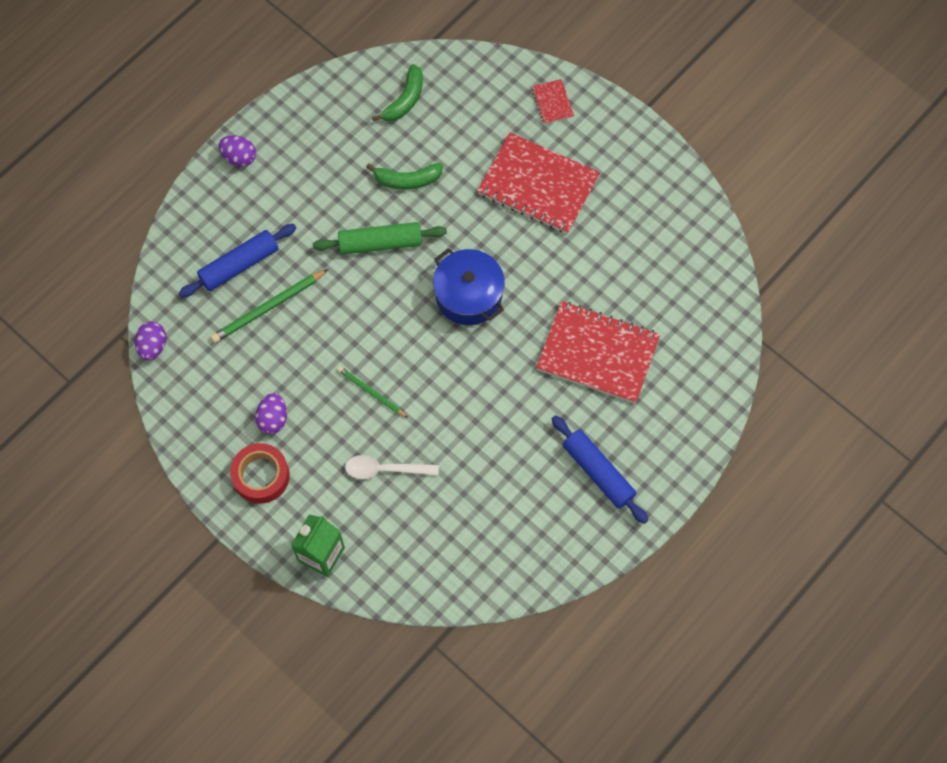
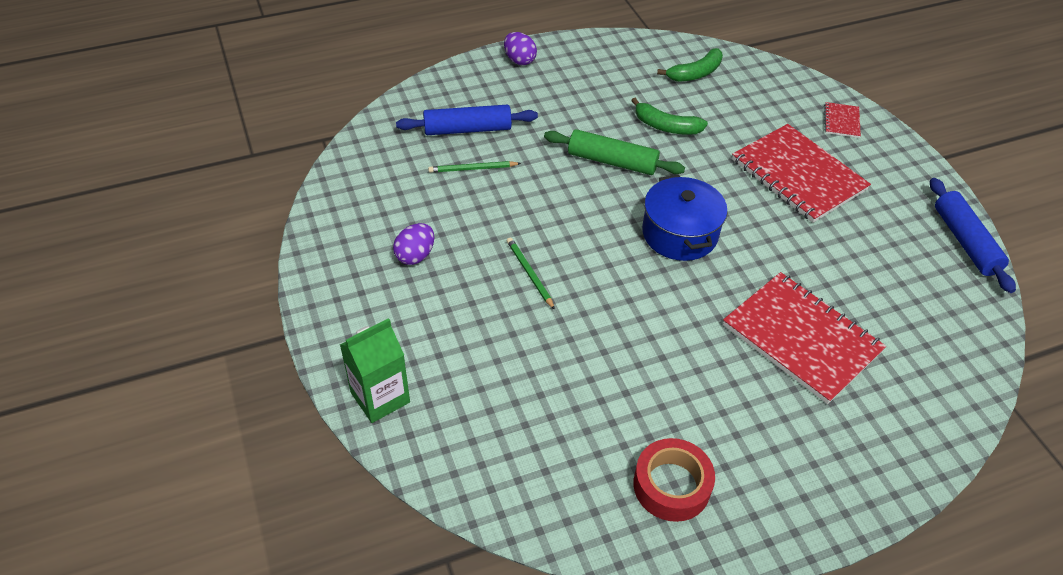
camera: 25 degrees right, 20 degrees down
purple egg [135,322,166,361] -> none
green pencil [211,269,328,343] -> green pencil [428,161,521,173], size x0.63
red tape [230,443,290,503] -> red tape moved to [633,438,715,522]
white spoon [345,455,439,479] -> none
blue rolling pin [552,415,648,524] -> blue rolling pin moved to [930,178,1016,293]

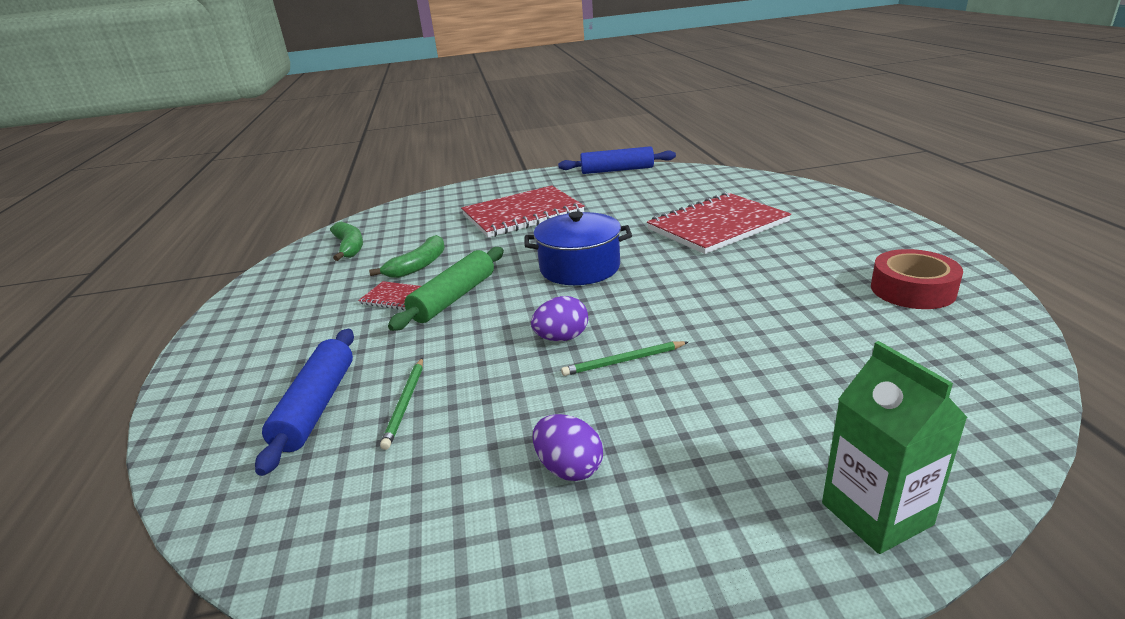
camera: 75 degrees left, 20 degrees down
purple egg [504,32,537,65] -> purple egg moved to [531,296,588,341]
red notebook [824,102,861,138] -> red notebook moved to [358,281,421,310]

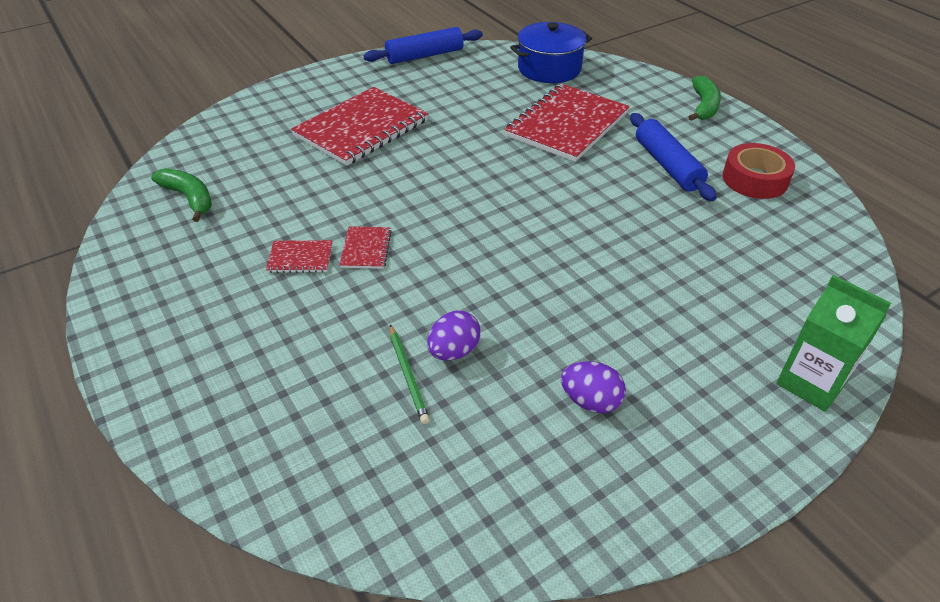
camera: 25 degrees left, 15 degrees up
blue rolling pin [255,329,354,476] -> blue rolling pin moved to [630,113,717,201]
green banana [369,235,445,278] -> green banana moved to [688,76,721,121]
green rolling pin [388,247,504,331] -> red notebook [340,226,392,269]
blue pot [524,211,632,285] -> blue pot moved to [510,22,592,83]
purple egg [531,296,588,341] -> purple egg moved to [427,311,481,360]
green pencil [561,341,688,376] -> none

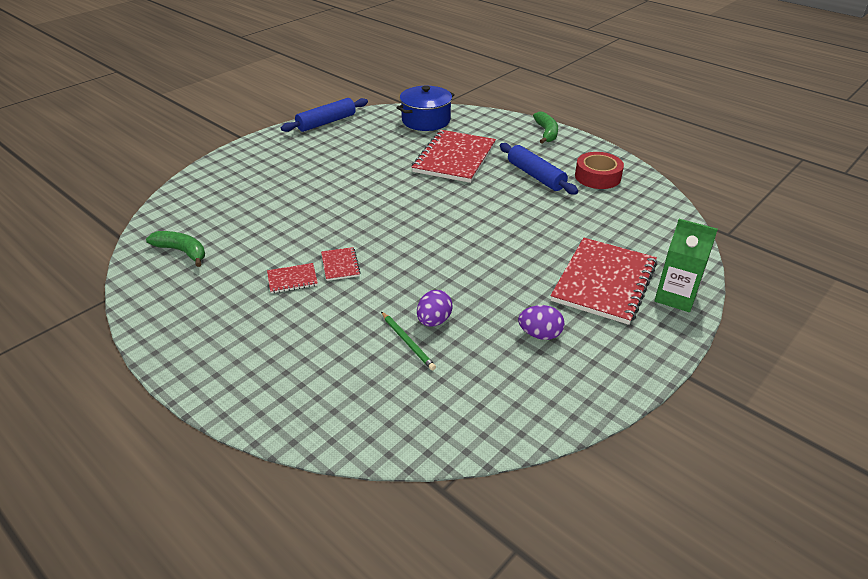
camera: 15 degrees left, 5 degrees down
red notebook [291,87,428,166] -> red notebook moved to [551,238,657,325]

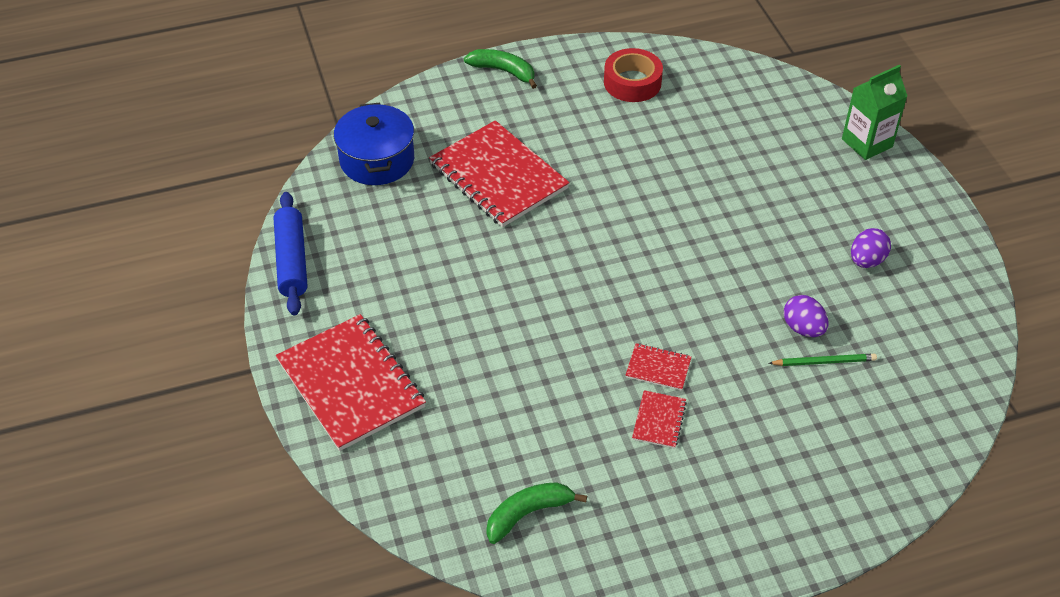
camera: 60 degrees left, 10 degrees up
blue rolling pin [500,143,578,195] -> none
red notebook [551,238,657,325] -> red notebook moved to [276,314,426,451]

